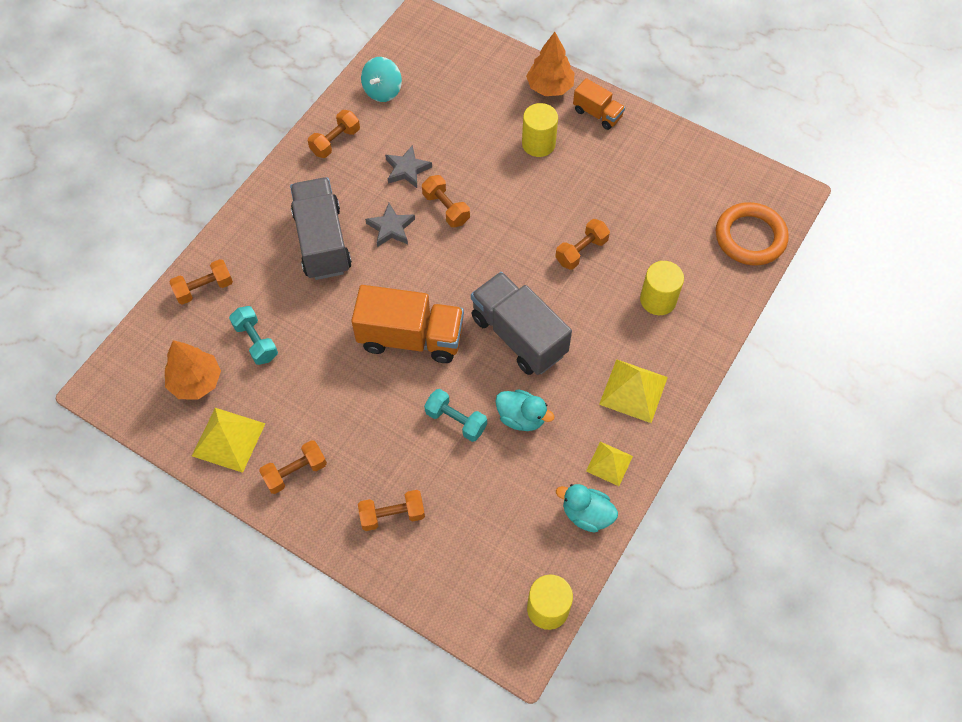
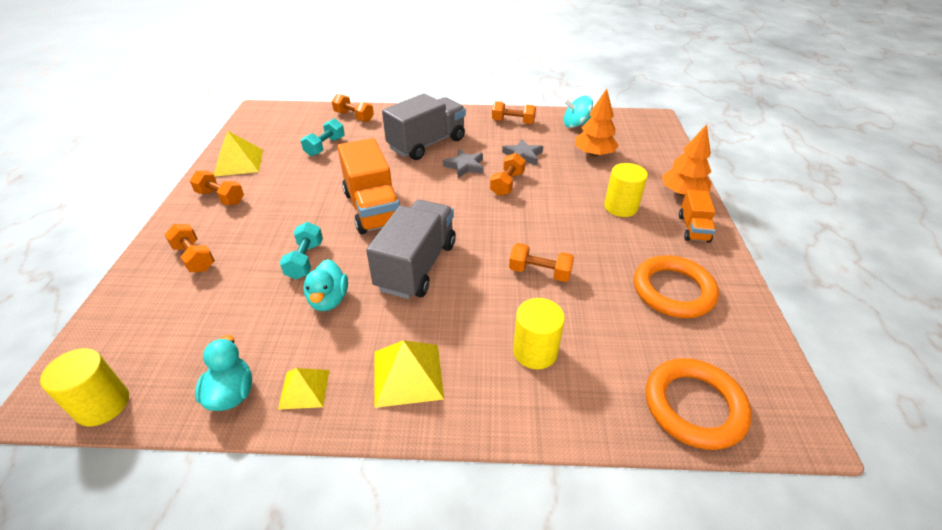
camera: 60 degrees right, 20 degrees down
orange tree [165,340,221,400] -> orange tree moved to [575,89,619,157]
none -> orange ring [634,255,719,318]

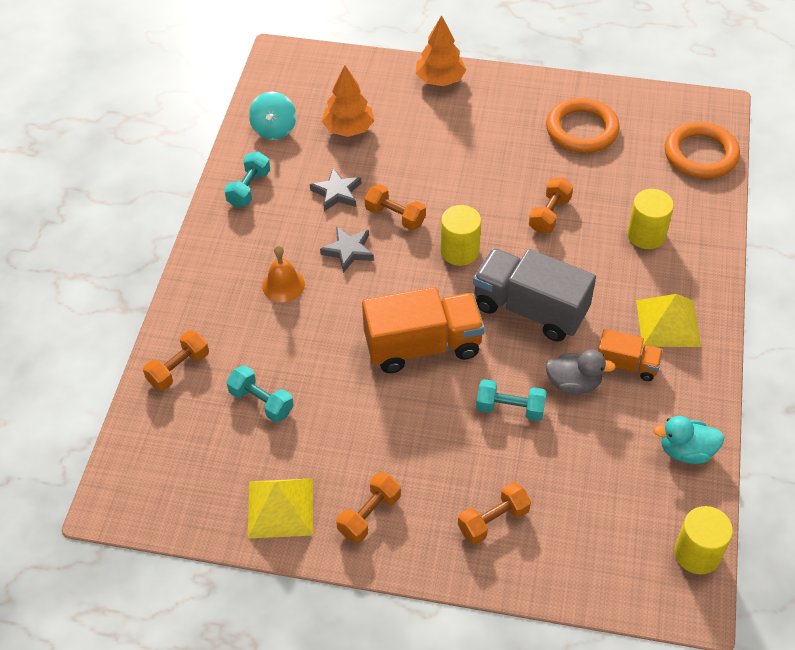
camera: 80 degrees left, 10 degrees up
yellow pyramid [278,368,329,410] -> none
turquoise duck [303,259,348,311] -> grey duck [545,350,616,395]
grey truck [382,94,466,160] -> orange bell [262,245,305,302]
orange dumbbell [492,101,536,124] -> turquoise dumbbell [224,151,270,208]
yellow cylinder [604,163,648,217] -> yellow cylinder moved to [441,205,481,266]
orange truck [679,190,716,243] -> orange truck moved to [598,329,663,381]

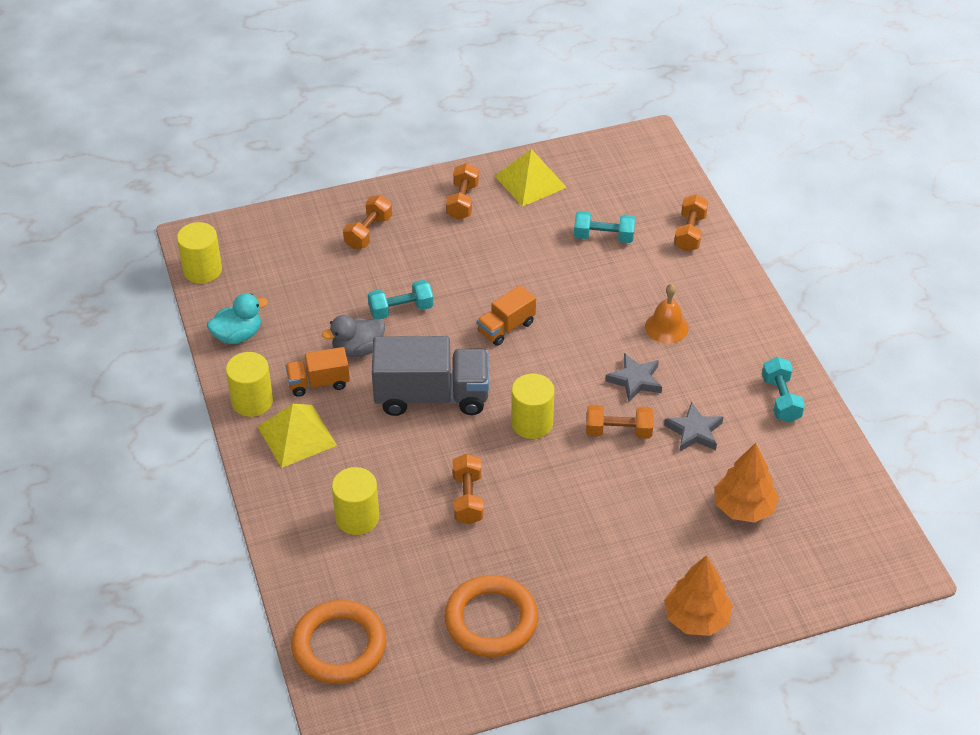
camera: 150 degrees right, 5 degrees down
turquoise spinning top [249,91,296,140] -> none
orange truck [362,287,485,373] -> orange truck [477,285,536,346], size x0.54
none -> yellow cylinder [226,352,273,417]

